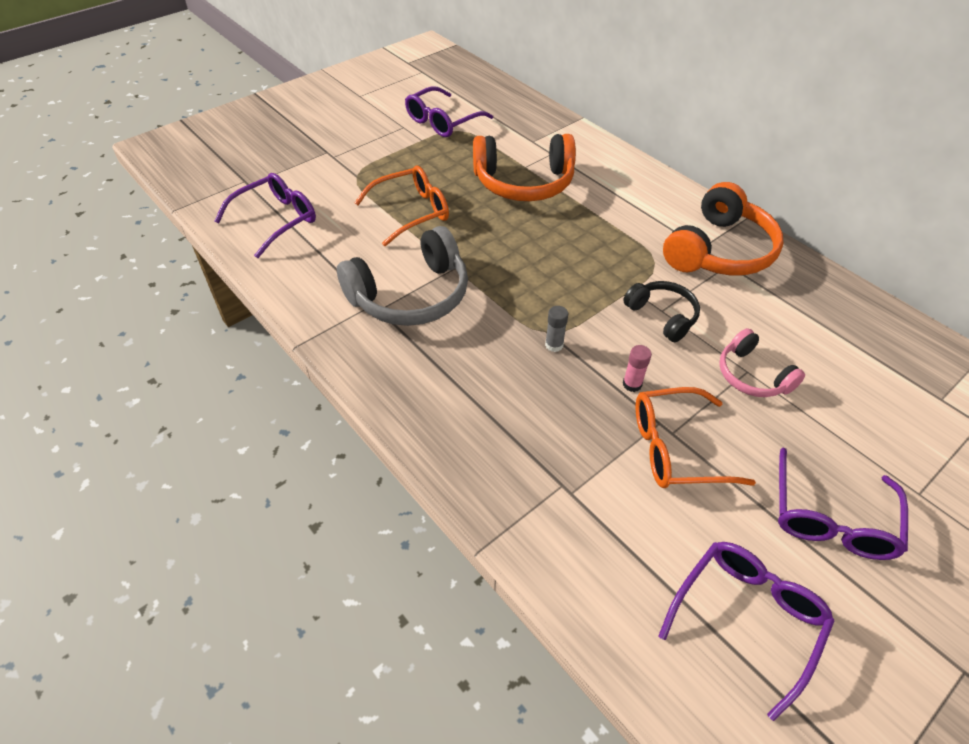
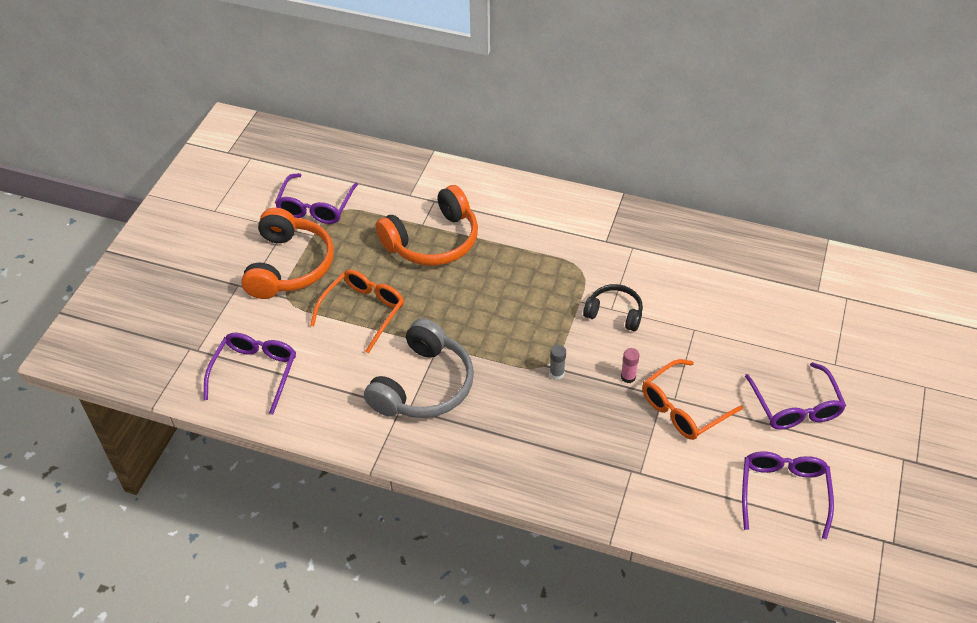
camera: 30 degrees left, 0 degrees up
orange headphones [663,182,783,275] -> orange headphones moved to [241,208,334,299]
pink headphones [719,328,805,397] -> none

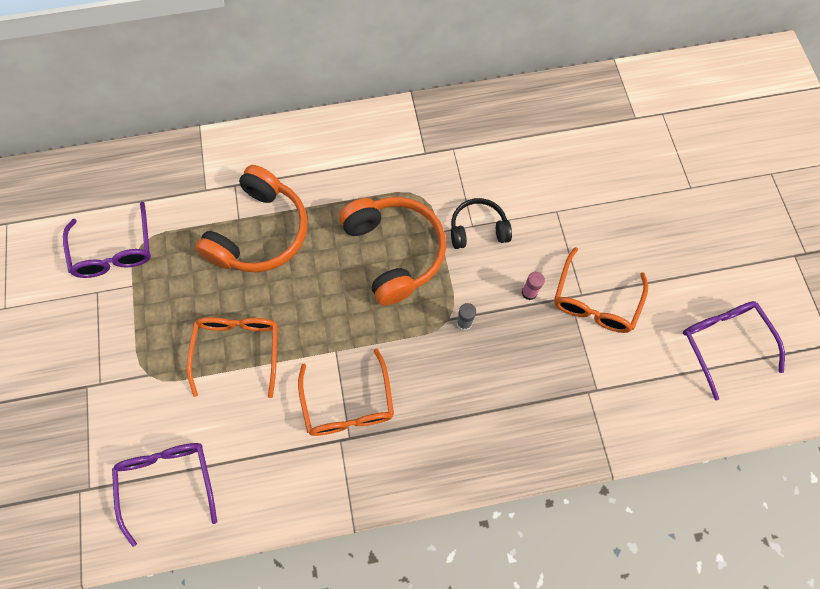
camera: 30 degrees left, 20 degrees up
orange headphones [241,208,334,299] -> orange headphones moved to [339,197,446,306]
grey headphones [364,318,474,418] -> orange glasses [298,348,394,436]
purple glasses [745,362,846,430] -> none

